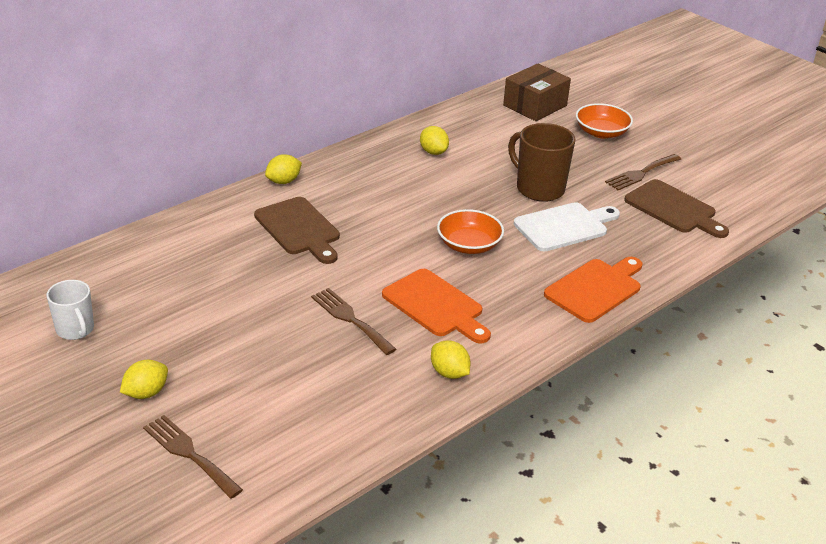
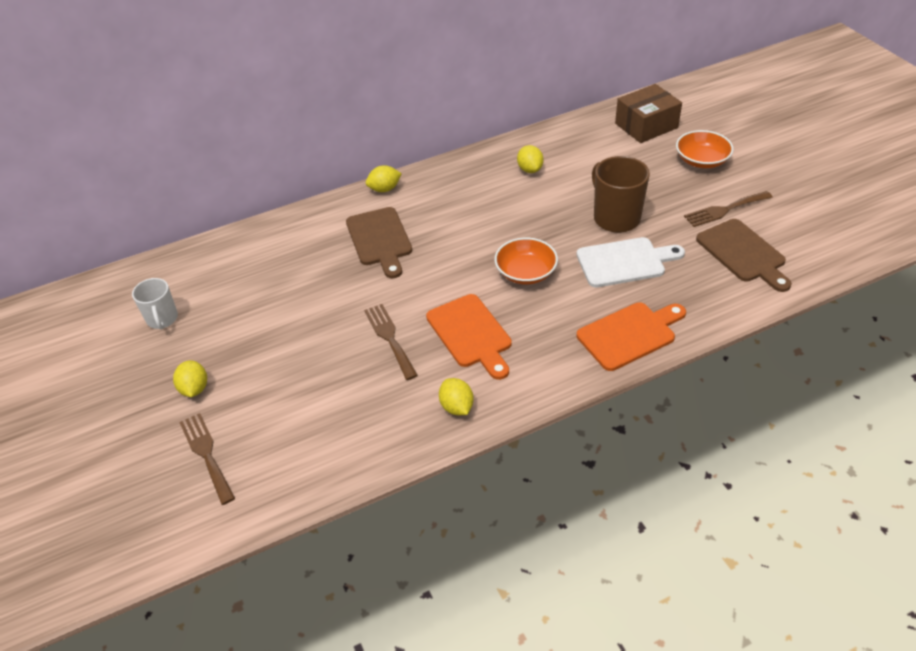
camera: 20 degrees right, 10 degrees up
yellow lemon [120,360,168,399] -> yellow lemon turned 75 degrees counterclockwise [173,360,207,397]

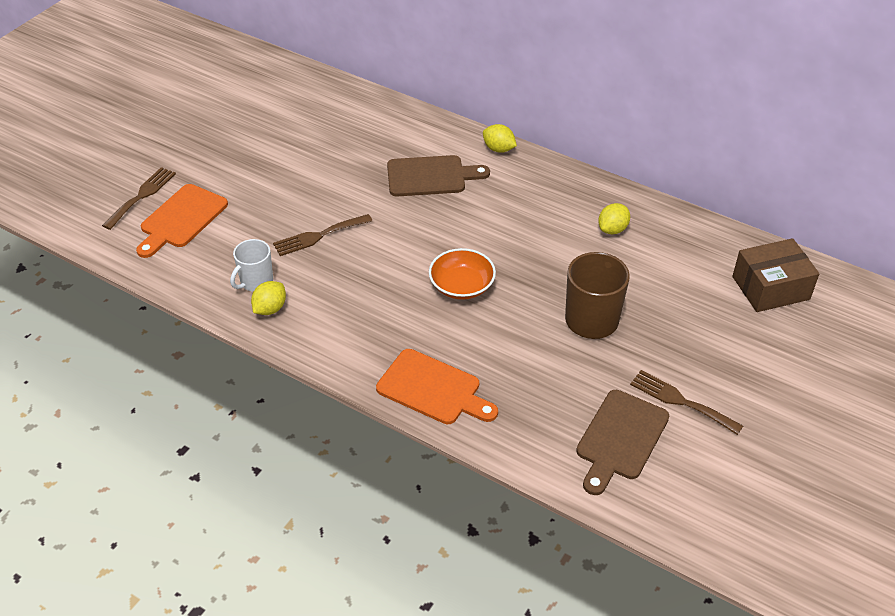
camera: 55 degrees right, 0 degrees up
white mug [132,278,178,330] -> white mug moved to [230,239,273,292]
yellow lemon [173,360,207,397] -> none
brown cutting board [346,207,412,278] -> brown cutting board turned 135 degrees counterclockwise [387,155,490,197]
brown fork [364,304,418,380] -> brown fork turned 150 degrees counterclockwise [273,214,372,256]
orange cutting board [426,294,512,380] -> orange cutting board moved to [136,184,228,258]
white cutting board [576,237,685,287] -> none
brown box [615,84,682,143] -> brown box turned 45 degrees counterclockwise [732,238,819,312]
orange bowl [676,130,733,168] -> none

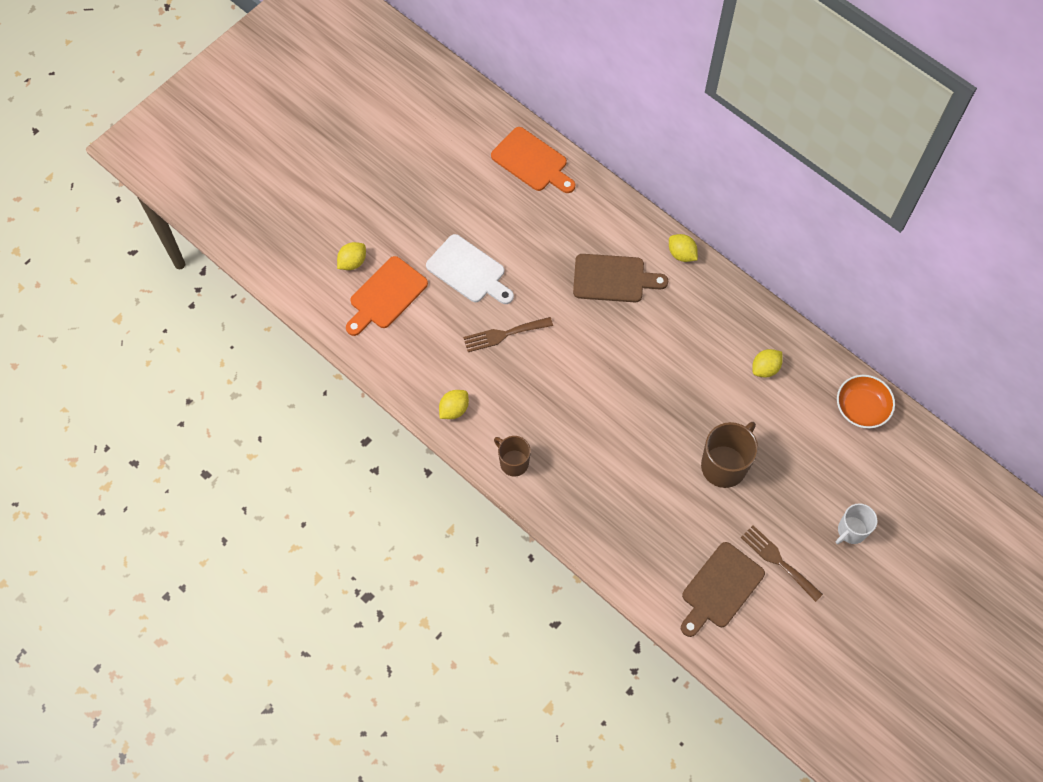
camera: 10 degrees right, 20 degrees up
brown fork [102,167,176,230] -> yellow lemon [337,242,366,270]
white mug [230,239,273,292] -> white mug moved to [836,503,877,544]
orange cutting board [376,349,498,424] -> orange cutting board moved to [491,127,575,193]
orange bowl [429,248,496,300] -> orange bowl moved to [837,375,895,429]
brown box [732,238,819,312] -> none
none -> white cutting board [426,234,514,304]
none -> brown mug [494,436,531,476]

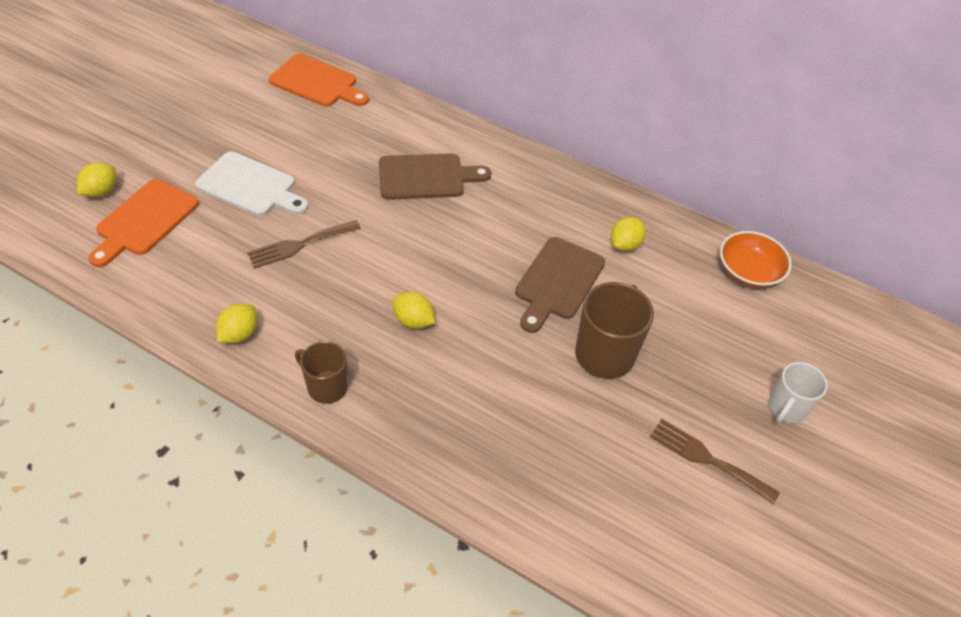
camera: 15 degrees left, 15 degrees down
yellow lemon [669,234,698,262] -> yellow lemon moved to [392,292,435,329]
brown cutting board [681,542,765,637] -> brown cutting board moved to [515,237,605,333]

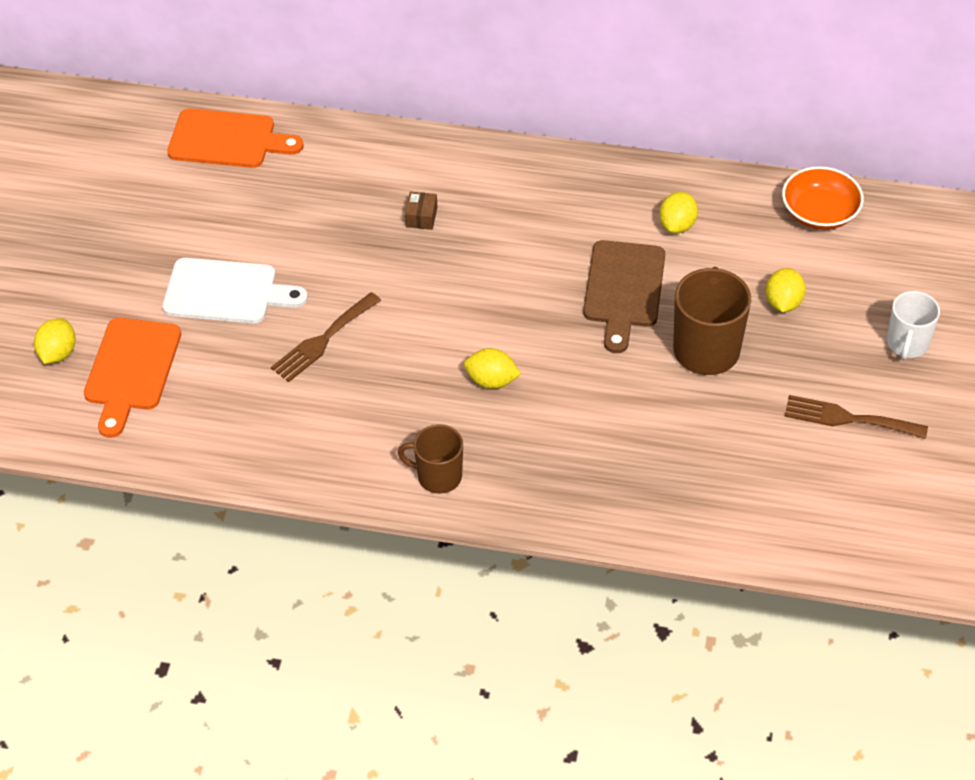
camera: 15 degrees left, 0 degrees up
yellow lemon [216,304,257,344] -> yellow lemon moved to [766,268,806,312]
brown cutting board [379,153,491,200] -> brown box [405,192,437,230]

